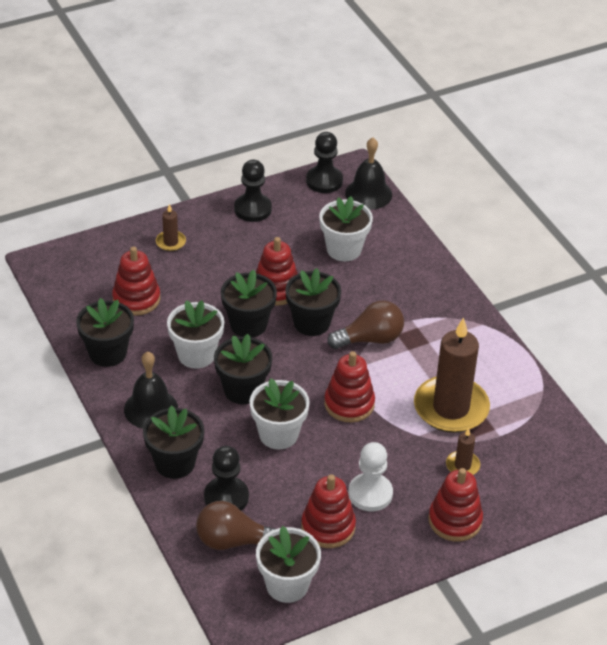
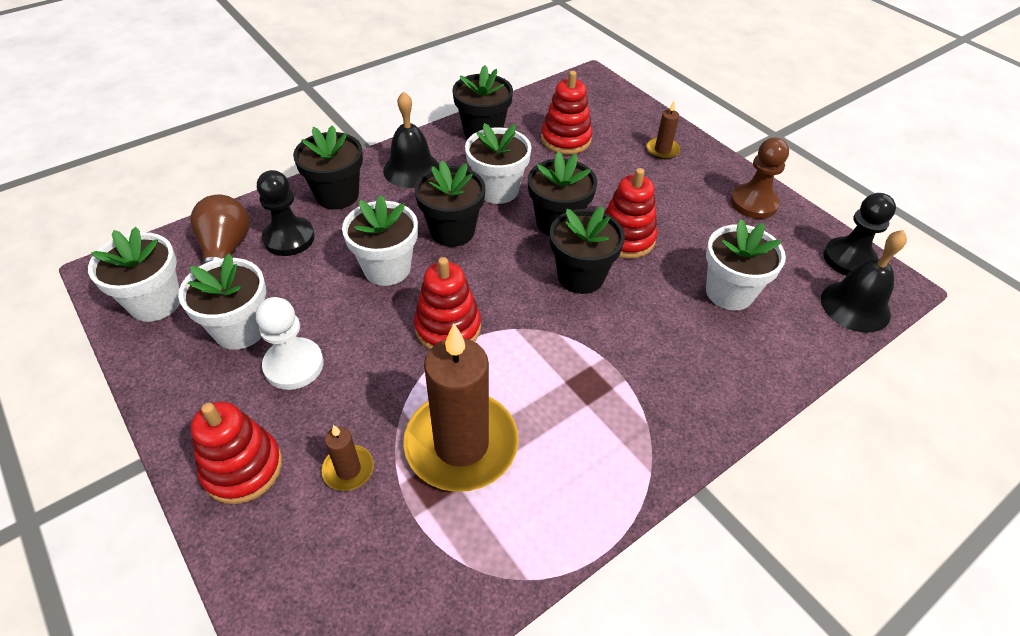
camera: 80 degrees right, 5 degrees up
black pawn [234,160,272,222] -> brown pawn [731,138,789,219]
red stacking toy [301,474,356,548] -> white flower pot [178,253,266,350]
brown light bulb [327,300,404,349] -> none

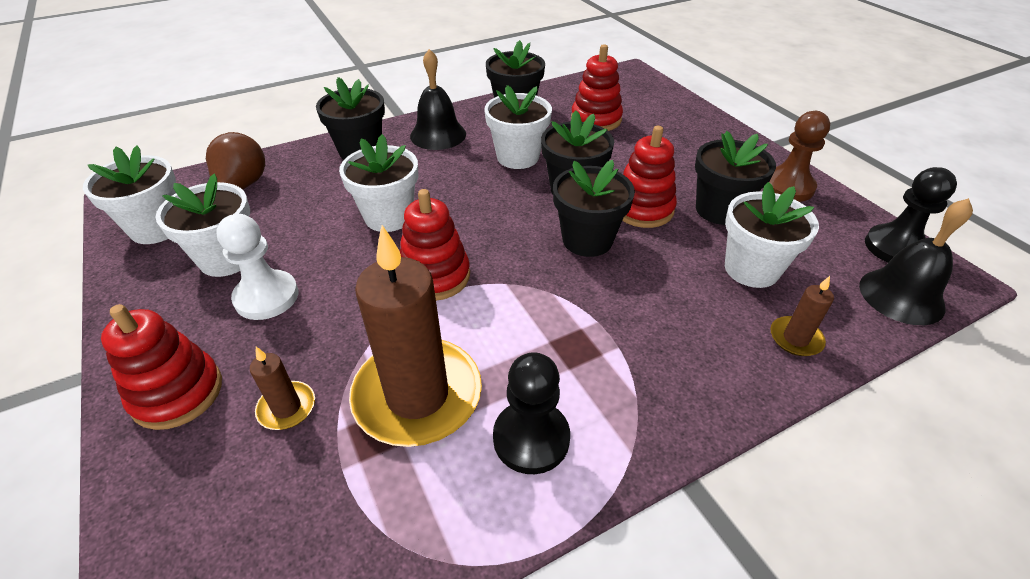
camera: 10 degrees right, 5 degrees down
black pawn [257,170,315,256] -> black pawn moved to [493,352,570,474]
black flower pot [414,161,485,247] -> black flower pot moved to [695,131,776,225]
brown candle [646,101,680,159] -> brown candle moved to [770,276,834,356]

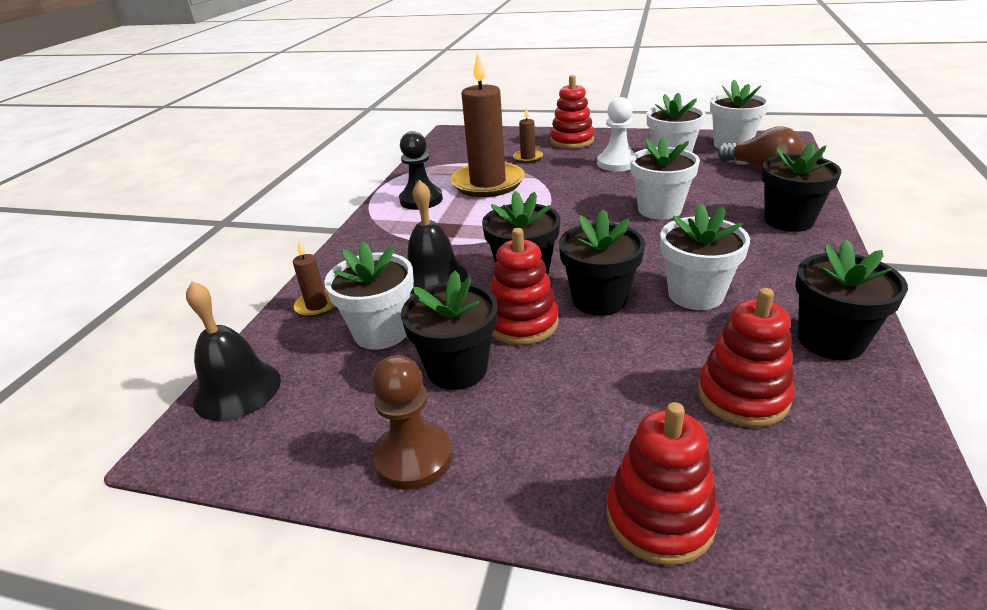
camera: 135 degrees right, 10 degrees down
red stacking toy [400,189,470,301] -> red stacking toy moved to [606,402,719,565]
black bell [410,49,466,150] -> black bell moved to [408,180,468,294]
black pawn [865,167,957,262] -> none

